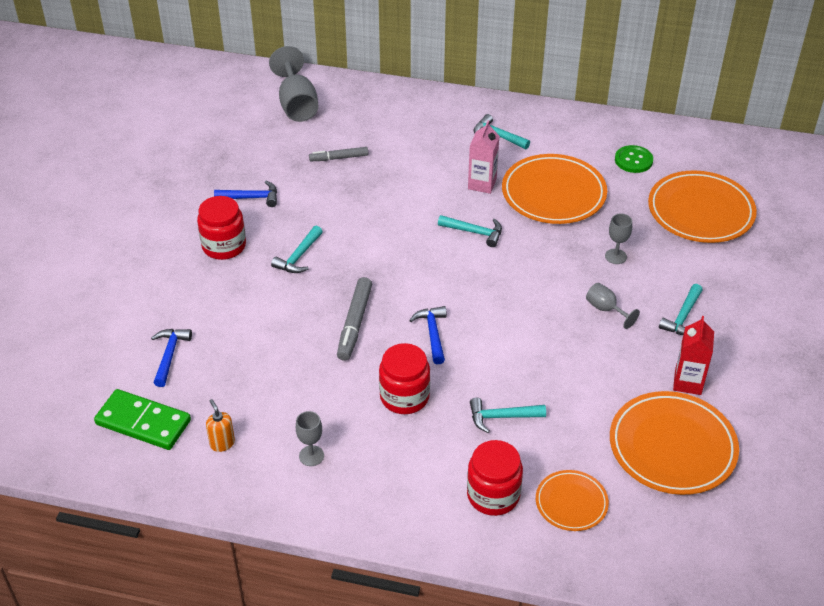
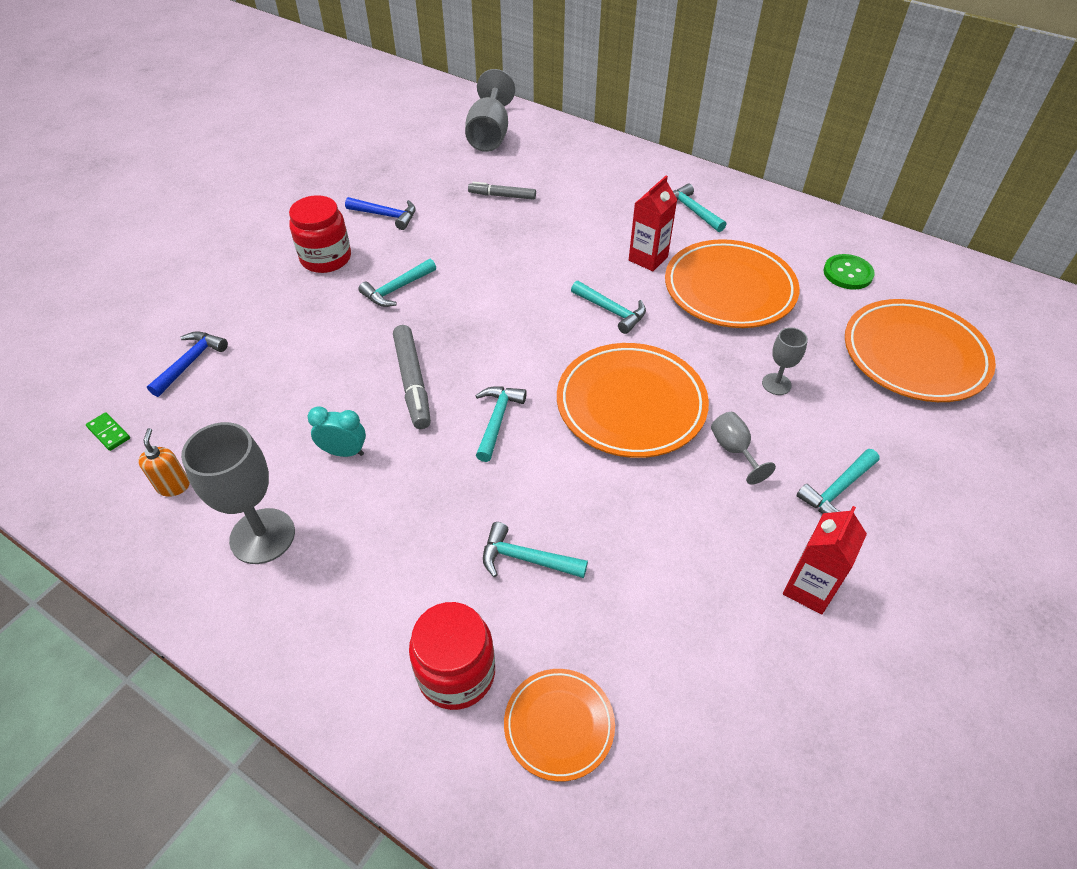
camera: 20 degrees right, 5 degrees up
green domino [94,389,191,450] -> green domino [86,412,130,451], size x0.43
grey goblet [296,411,324,466] -> grey goblet [181,422,295,564], size x1.89
grey marker [337,277,372,361] -> grey marker turned 45 degrees counterclockwise [393,325,431,429]
red jar [379,343,430,414] -> none
blue hammer [409,306,447,364] -> turquoise hammer [475,386,527,462]
pink carton [468,120,499,194] -> red carton [629,176,677,271]
orange plate [610,391,739,495] -> orange plate moved to [557,343,709,458]
none -> turquoise clock [307,406,366,457]

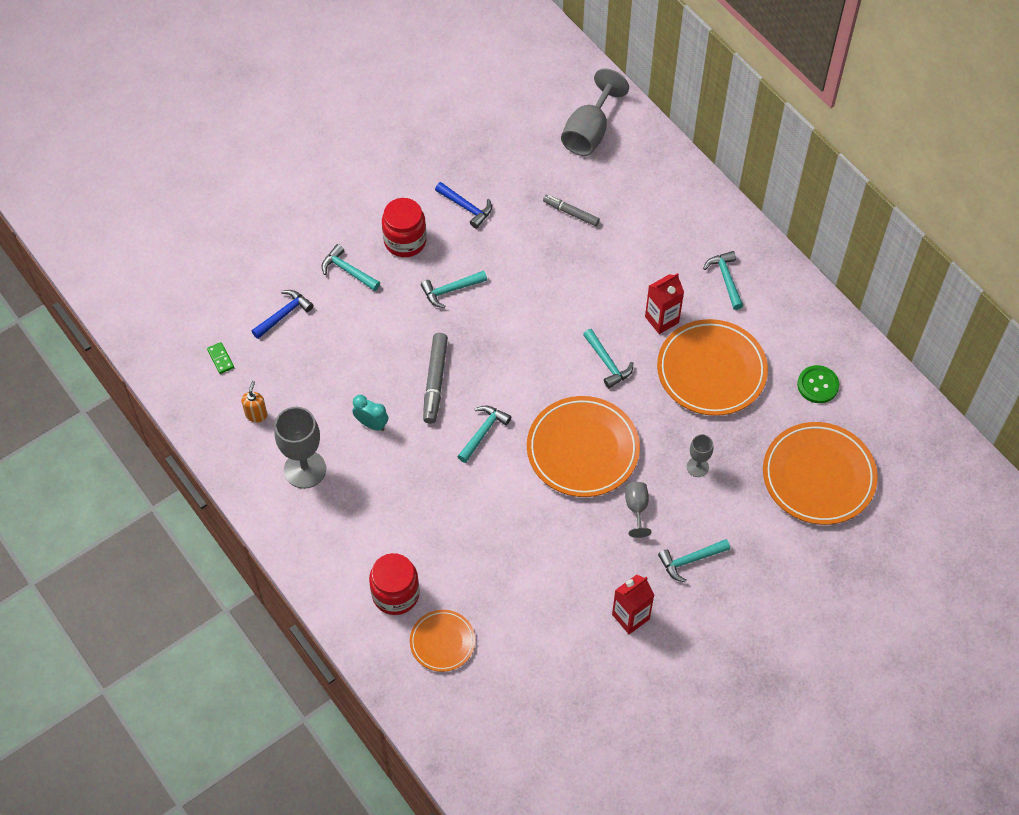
camera: 20 degrees right, 10 degrees up
turquoise hammer [483,522,588,578] -> turquoise hammer moved to [322,244,380,291]

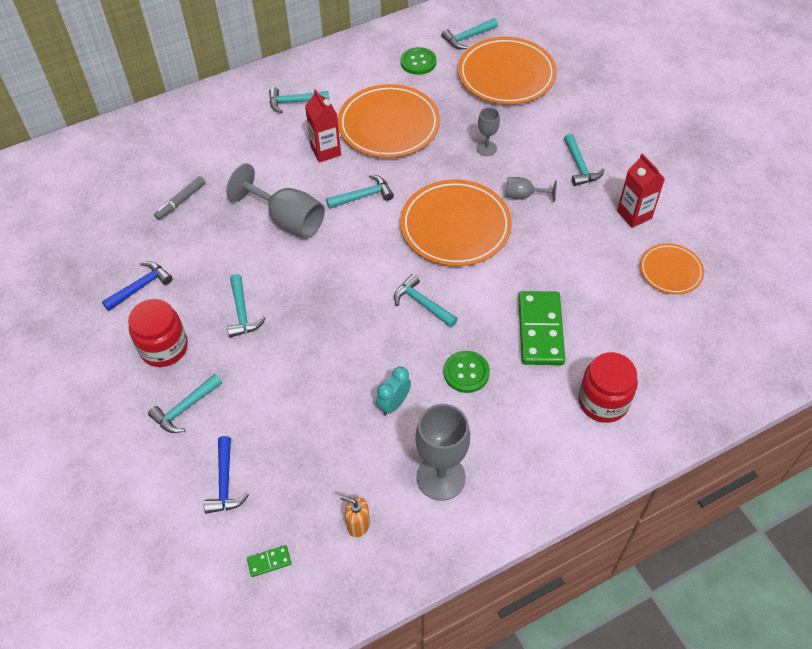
camera: 80 degrees left, 5 degrees down
blue hammer [252,290,314,339] -> blue hammer turned 150 degrees counterclockwise [204,436,249,514]
orange plate [410,610,475,672] -> orange plate moved to [640,243,704,294]
grey marker [423,333,448,424] -> none
grey goblet [561,69,629,156] -> grey goblet moved to [226,163,325,239]
none -> turquoise hammer [441,18,498,49]
none -> green button [444,351,490,393]
none -> green domino [518,291,565,365]

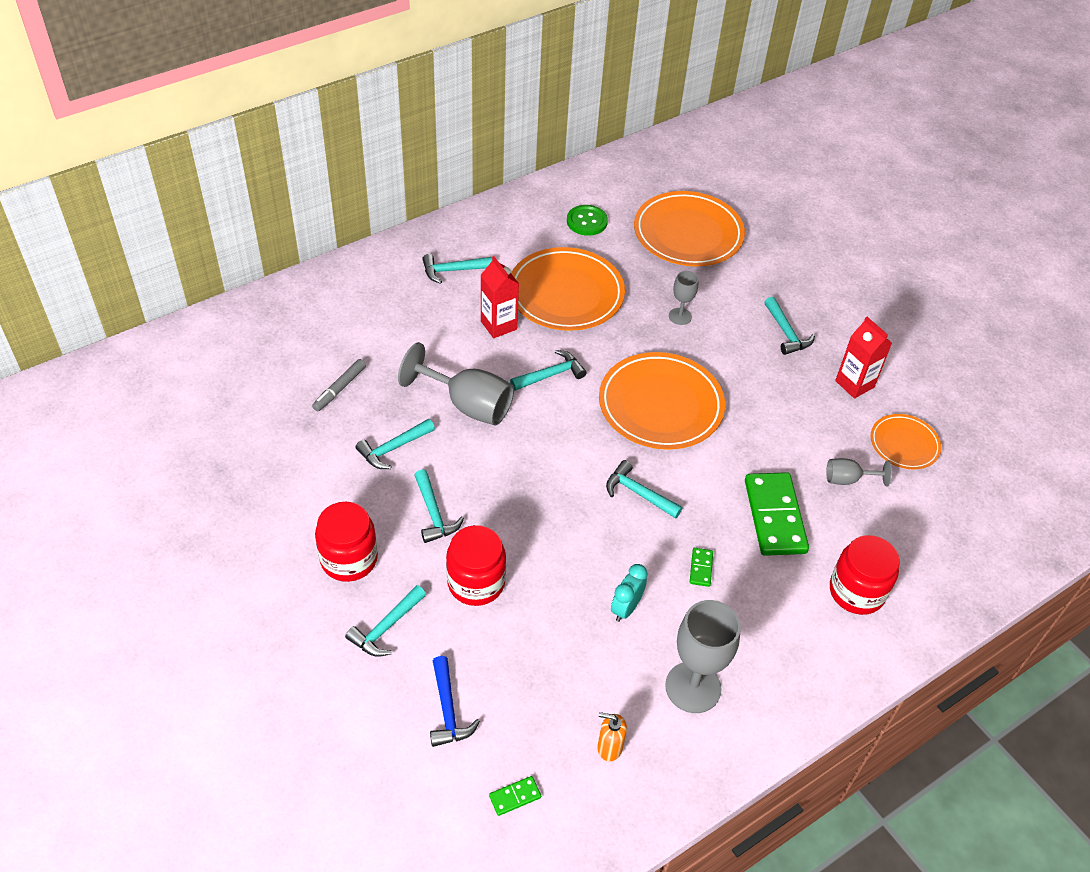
camera: 10 degrees left, 5 degrees down
blue hammer [102,261,173,311] -> none
turquoise hammer [441,18,498,49] -> turquoise hammer moved to [356,419,435,469]
green button [444,351,490,393] -> green domino [690,548,713,587]
grey goblet [506,177,557,202] -> grey goblet moved to [826,458,892,486]
none -> red jar [446,525,506,606]

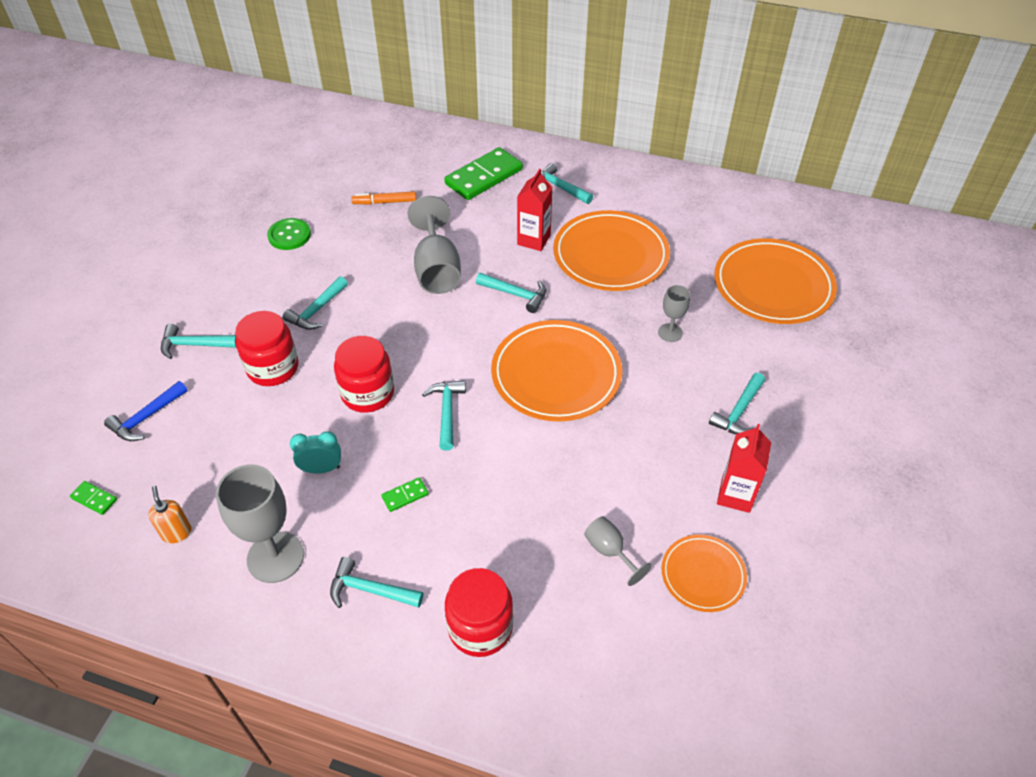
camera: 55 degrees right, 0 degrees up
grey marker [312,359,366,411] -> orange marker [352,191,416,204]
red jar [315,502,378,582] -> red jar moved to [334,336,394,413]
turquoise hammer [356,419,435,469] -> turquoise hammer moved to [330,557,423,608]
green button [567,205,608,236] -> green button moved to [267,218,311,250]
green domino [745,472,809,556] -> green domino moved to [444,147,523,200]

